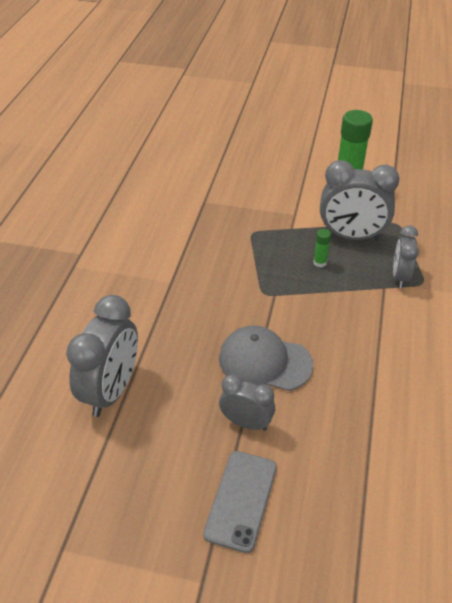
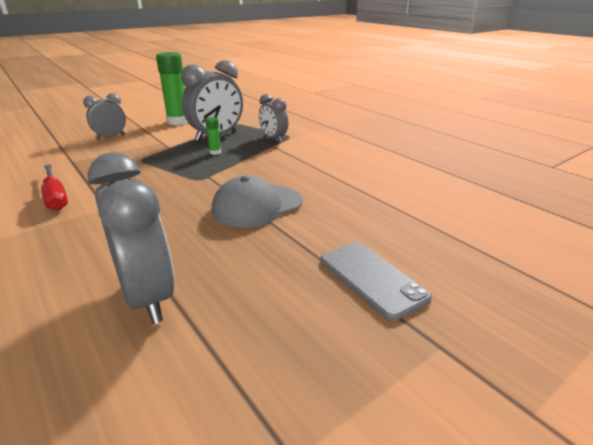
camera: 50 degrees left, 15 degrees down
grey clock [219,374,275,431] -> grey clock moved to [83,93,126,139]
none -> red screwdriver [41,165,68,210]

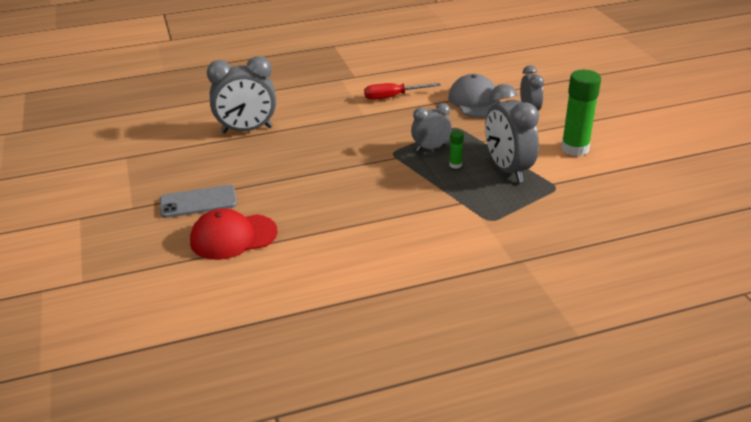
camera: 110 degrees right, 5 degrees up
grey cap [212,176,302,228] -> grey cap moved to [448,74,499,118]
grey clock [259,94,288,142] -> grey clock moved to [411,103,452,151]
none -> red cap [190,209,278,260]

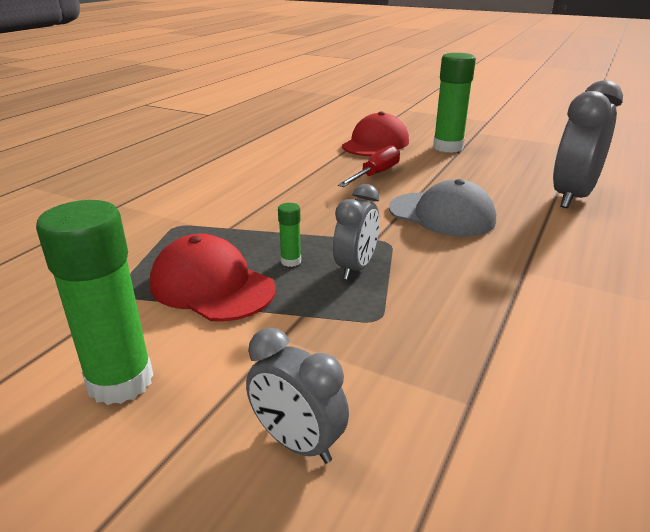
camera: 135 degrees right, 5 degrees down
grey phone [160,185,237,218] -> green glue stick [433,53,476,153]
red screwdriver [364,83,441,100] -> red screwdriver moved to [338,145,400,187]
grey cap [448,74,499,118] -> grey cap moved to [389,179,496,237]
grey clock [485,84,539,183] -> red cap [150,234,276,322]

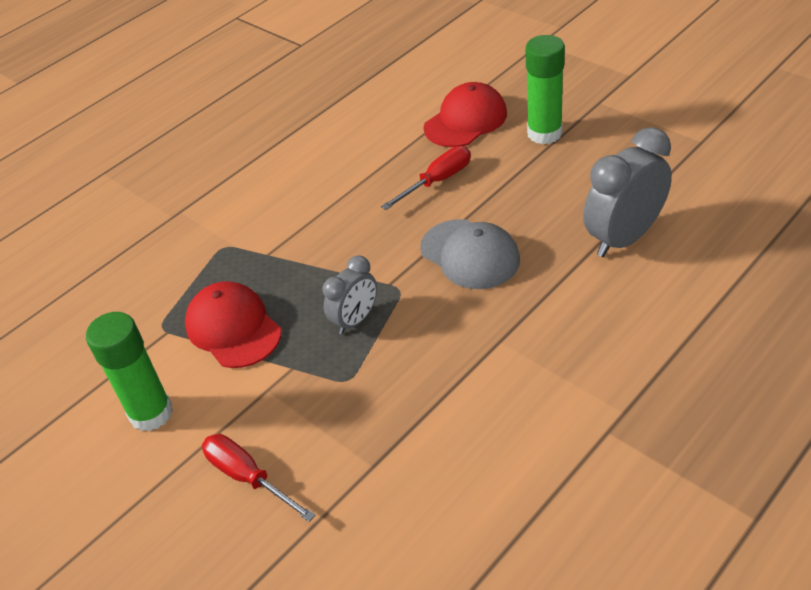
camera: 20 degrees right, 15 degrees up
grey clock [246,328,349,464] -> red screwdriver [202,434,316,522]
green glue stick [278,203,301,267] -> none

